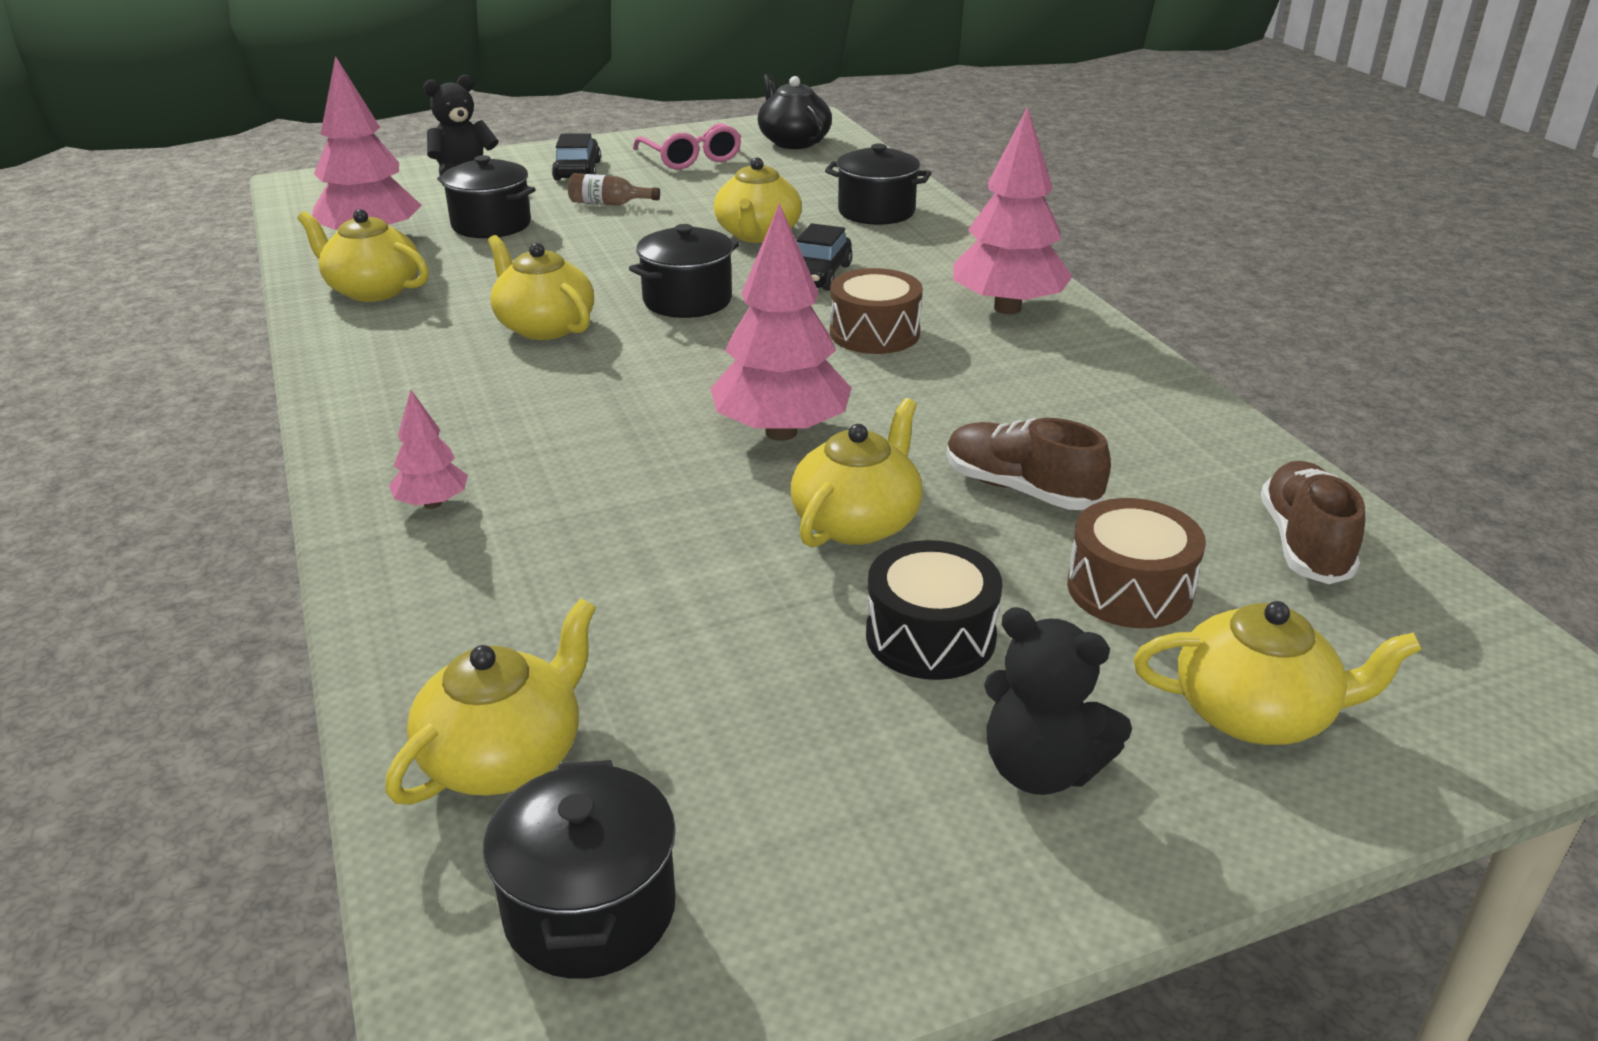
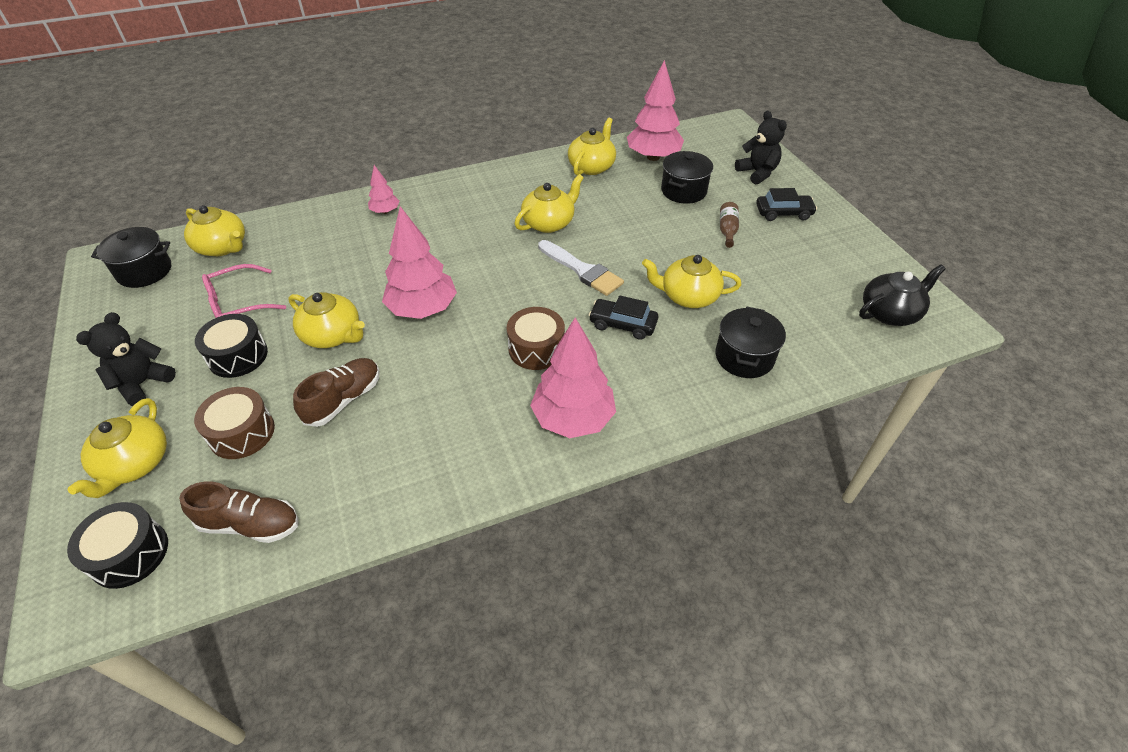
camera: 90 degrees right, 15 degrees up
black pot [629,224,740,318] -> white brush [538,240,624,296]
pink glasses [633,123,742,170] -> pink glasses moved to [202,264,286,318]
none -> black drum [67,502,168,589]

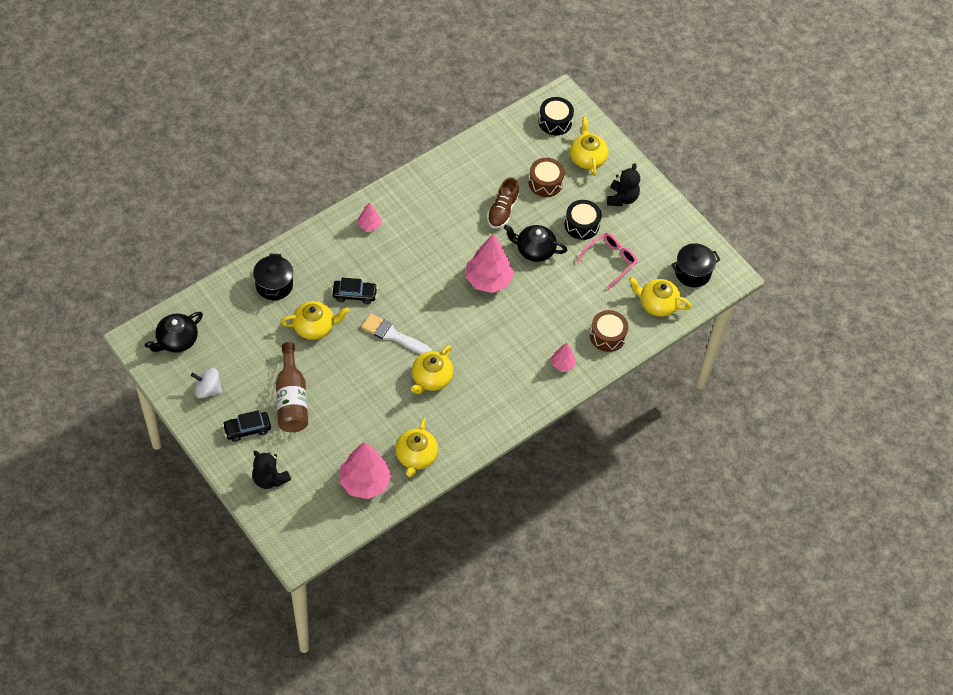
camera: 160 degrees right, 10 degrees up
brown shoe [179,482,299,543] -> none
yellow teapot [288,292,365,348] -> black teapot [504,225,567,262]
brown drum [507,307,565,370] -> brown drum moved to [590,310,628,352]
pink tree [530,318,616,438] -> pink tree [358,202,381,231], size x0.50
black pot [661,151,713,204] -> none
brown bottle [720,202,739,248] -> brown bottle [276,342,308,432], size x2.05
none -> white spinning top [191,368,222,398]

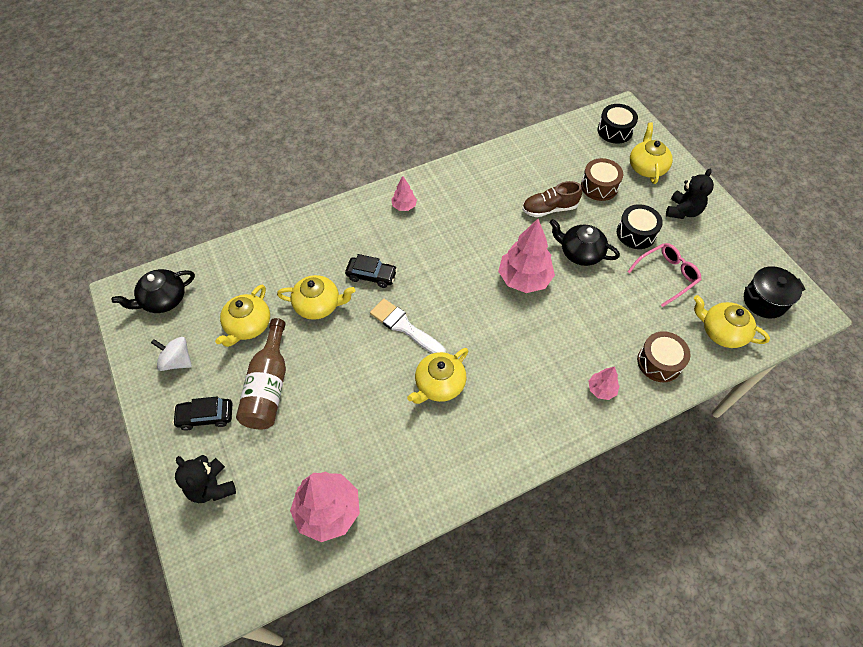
camera: 15 degrees right, 0 degrees up
black pot [253,254,293,300] -> none
yellow teapot [395,418,438,477] -> yellow teapot moved to [215,285,270,347]
brown shoe [487,177,519,229] -> brown shoe turned 45 degrees clockwise [522,181,582,217]

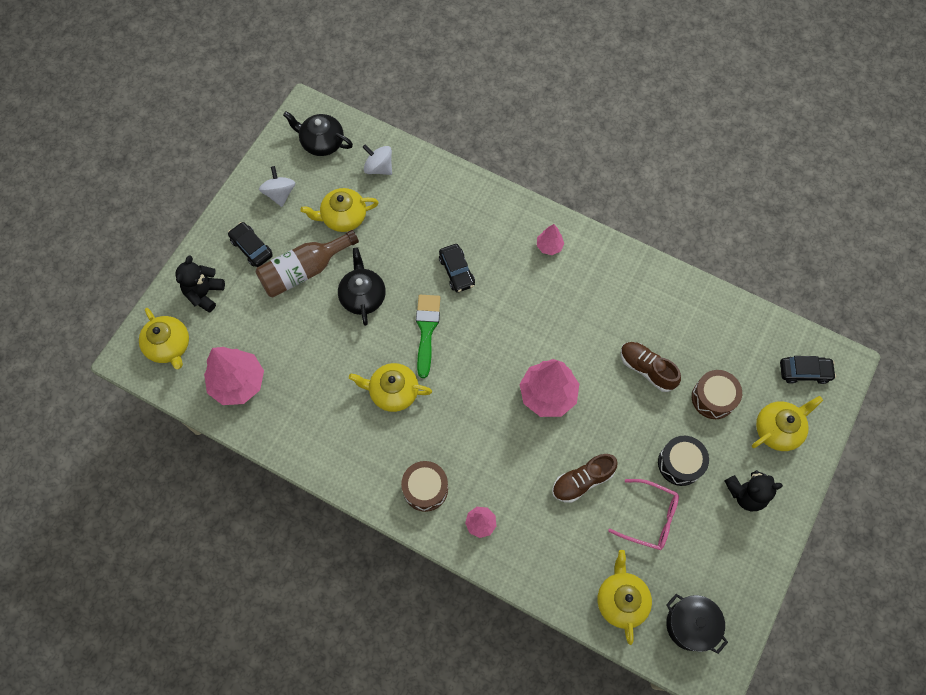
camera: 55 degrees right, 10 degrees up
yellow teapot [277,275,355,320] -> yellow teapot moved to [139,308,189,369]
white brush [370,299,445,354] -> green brush [416,295,440,378]
black teapot [550,219,620,266] -> black teapot moved to [338,247,386,326]
black drum [598,104,638,144] -> black car [780,356,836,384]
brown drum [637,331,691,382] -> brown drum moved to [401,461,448,512]
none -> white spinning top [362,144,392,175]
none -> brown shoe [552,454,618,503]

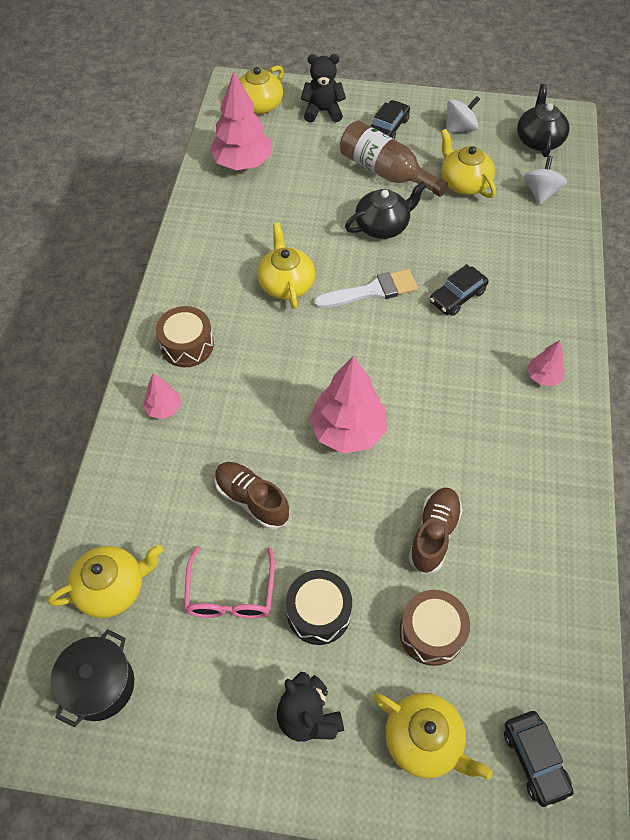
camera: 70 degrees right, 10 degrees down
green brush [416,295,440,378] -> white brush [313,269,418,308]

